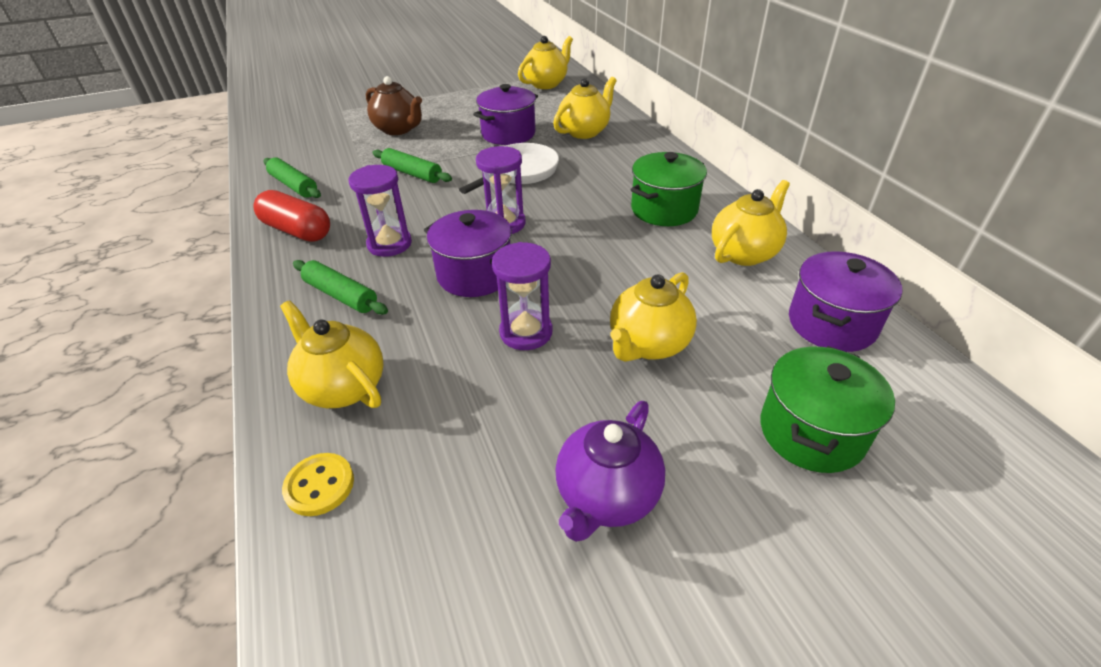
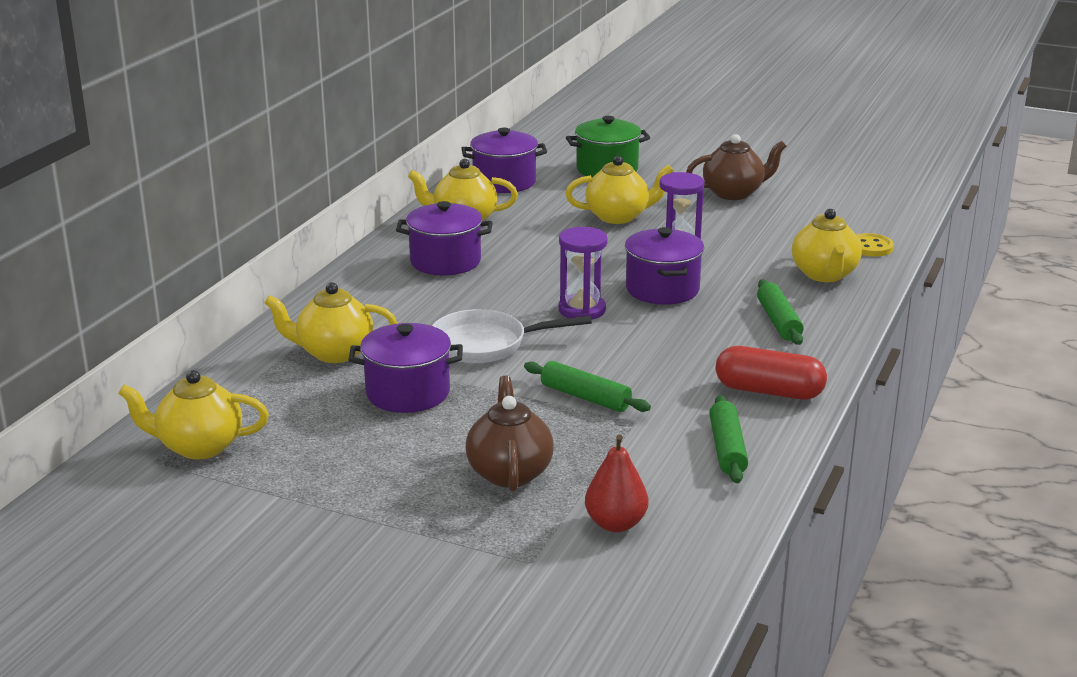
camera: 135 degrees left, 15 degrees down
red capsule [253,190,330,242] -> red capsule turned 60 degrees counterclockwise [716,346,827,399]
purple hourglass [348,165,412,257] -> none
green rolling pin [372,148,452,183] -> green rolling pin turned 45 degrees counterclockwise [524,361,651,412]
purple teapot [555,401,665,542] -> brown teapot [686,134,786,200]
green pot [631,152,707,226] -> purple pot [396,201,493,275]
none -> red pear [585,434,648,532]

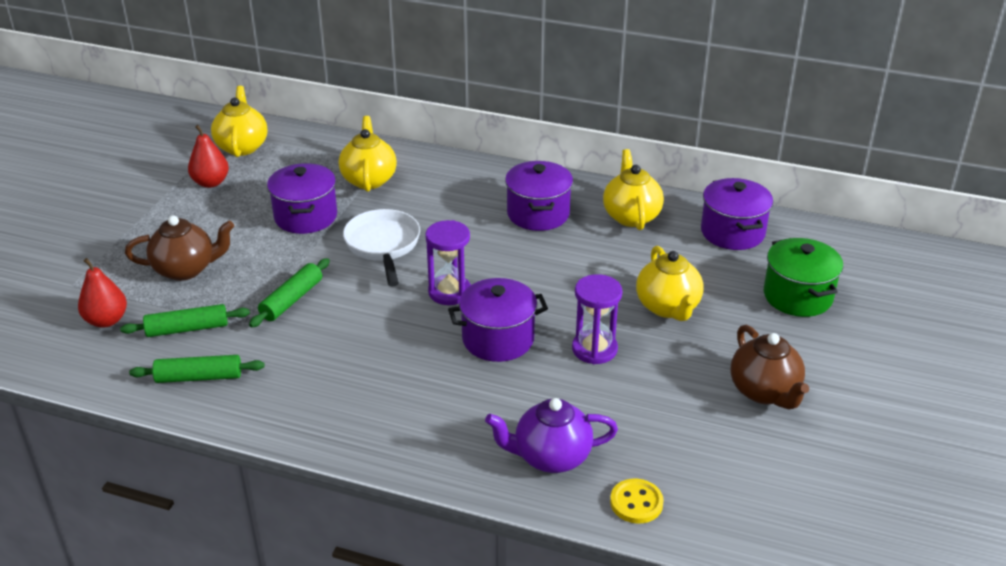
camera: 85 degrees right, 10 degrees up
red capsule [716,346,827,399] -> none
green rolling pin [757,279,804,345] -> green rolling pin moved to [120,304,250,337]
yellow teapot [792,209,862,282] -> purple teapot [485,398,618,473]
none -> red pear [188,125,229,188]

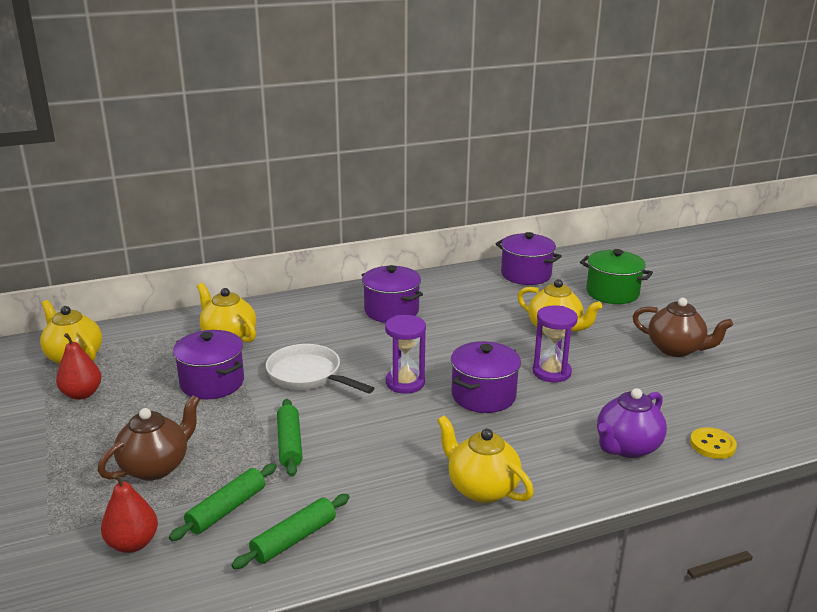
camera: 40 degrees left, 10 degrees down
yellow teapot [603,149,664,230] -> yellow teapot moved to [437,415,534,503]

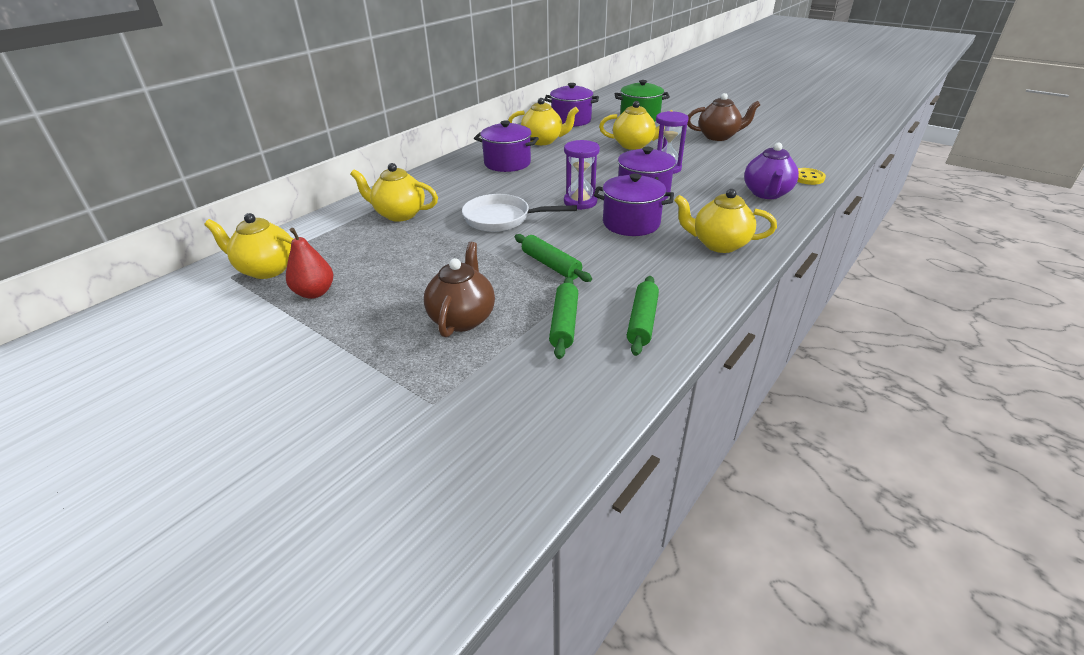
camera: 30 degrees left, 10 degrees up
red pear [101,473,158,553] -> none
purple pot [173,330,244,400] -> purple pot moved to [594,173,674,236]
none -> yellow teapot [508,98,579,145]

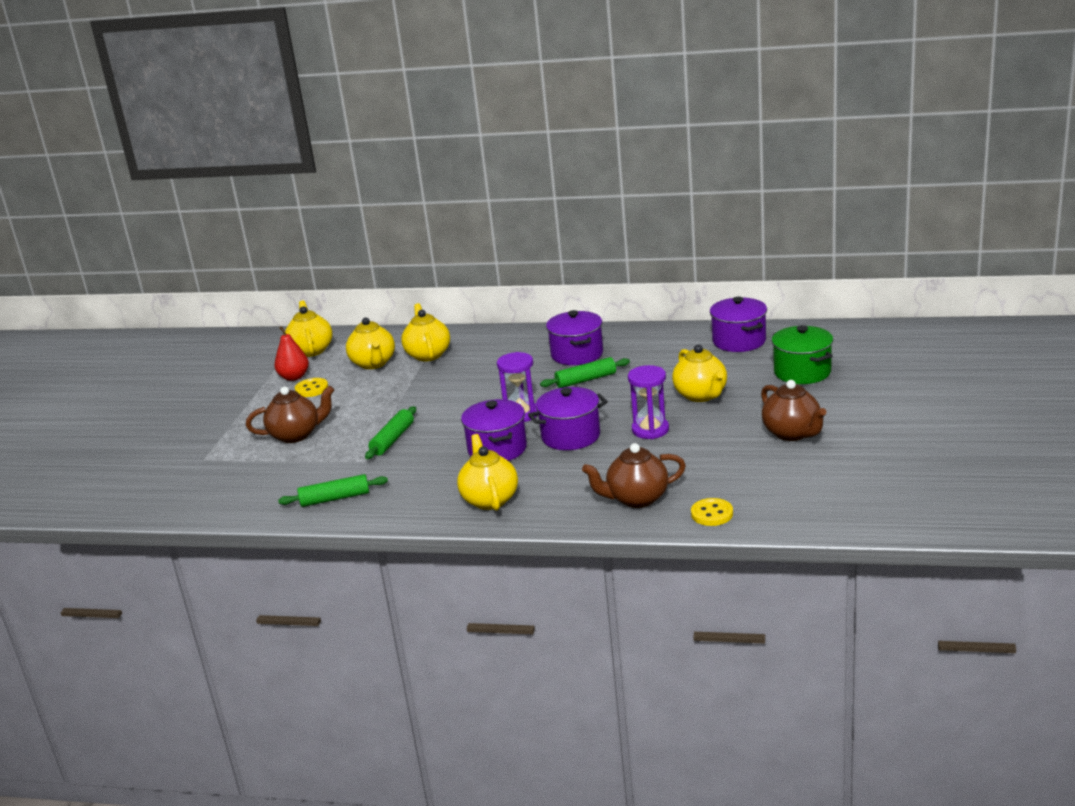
camera: 65 degrees right, 10 degrees down
white pan [462,194,577,232] -> none
yellow teapot [508,98,579,145] -> yellow teapot moved to [346,317,395,369]
green rolling pin [549,277,578,359] -> green rolling pin moved to [540,357,630,388]
purple teapot [744,142,799,199] -> brown teapot [582,443,686,508]
none -> yellow button [295,378,328,397]

